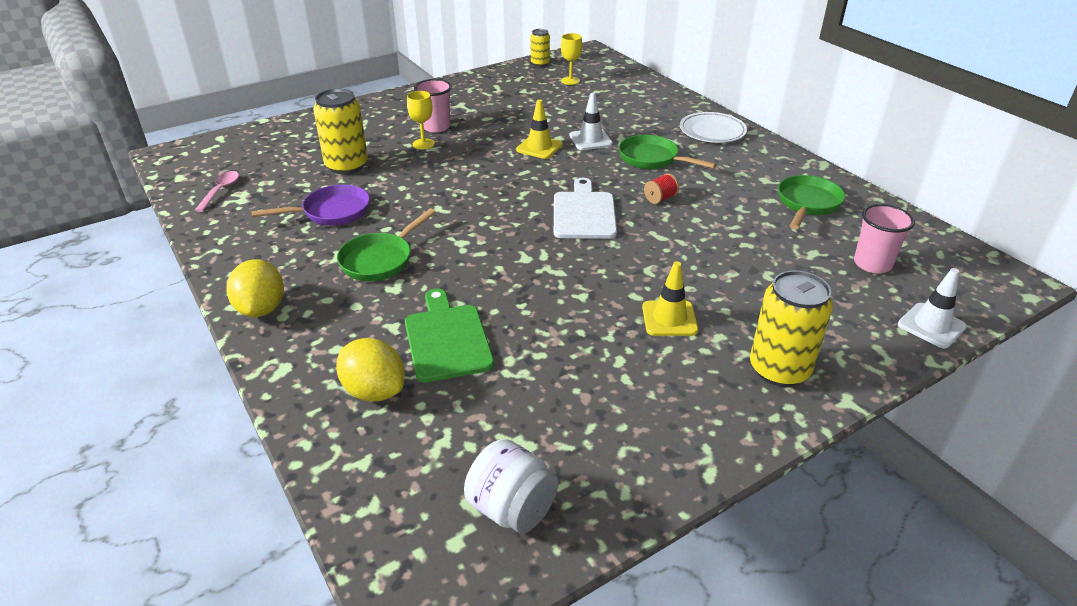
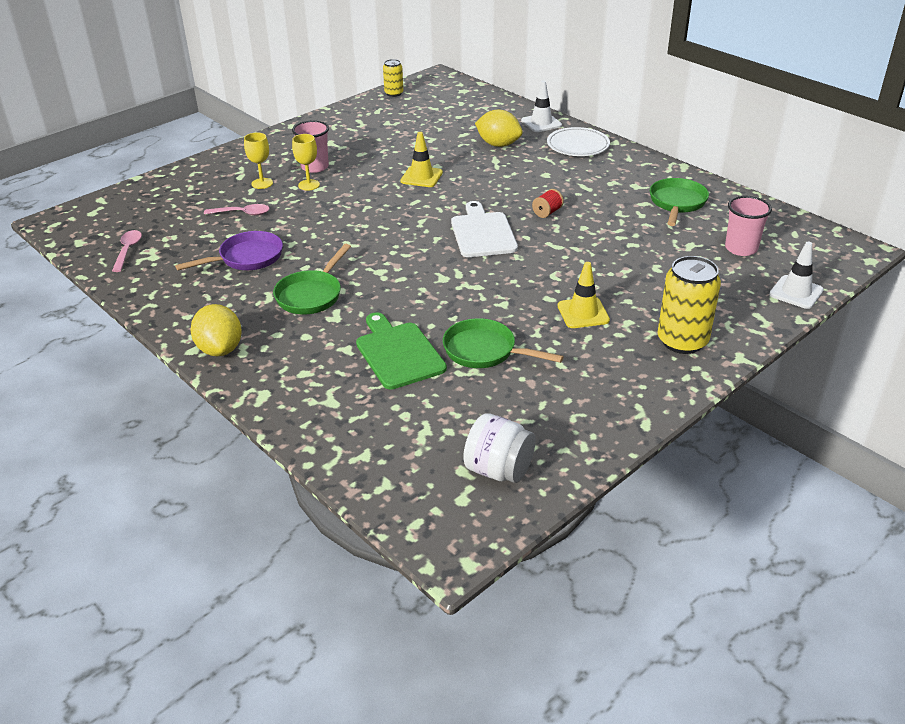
camera: 10 degrees left, 0 degrees up
yellow can [313,89,368,174] -> pink spoon [204,204,269,215]
yellow lemon [336,338,405,402] -> yellow lemon moved to [475,110,523,147]
yellow goblet [561,33,582,85] -> yellow goblet moved to [244,132,273,189]
white traffic cone [569,92,613,150] -> white traffic cone moved to [521,80,562,132]
green pan [619,135,717,169] -> green pan moved to [443,318,564,368]

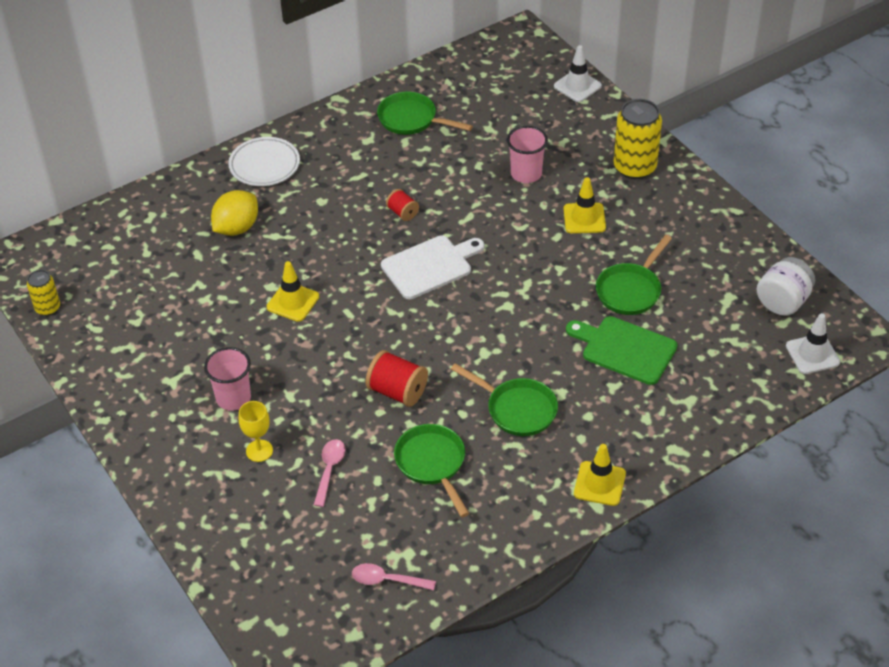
camera: 80 degrees left, 10 degrees up
purple pan [175,231,283,270] -> green pan [394,424,469,517]
yellow lemon [190,304,242,356] -> yellow traffic cone [574,444,626,506]
yellow goblet [292,134,320,191] -> none
green cutting board [356,312,447,390] -> green cutting board turned 45 degrees clockwise [566,316,677,385]
white cutting board [451,201,518,257] -> white cutting board turned 150 degrees clockwise [381,236,484,299]
white traffic cone [521,80,562,132] -> white traffic cone moved to [786,313,840,374]
pink cup [725,196,772,256] -> pink cup moved to [507,126,548,183]
none -> red spool [365,350,428,407]

